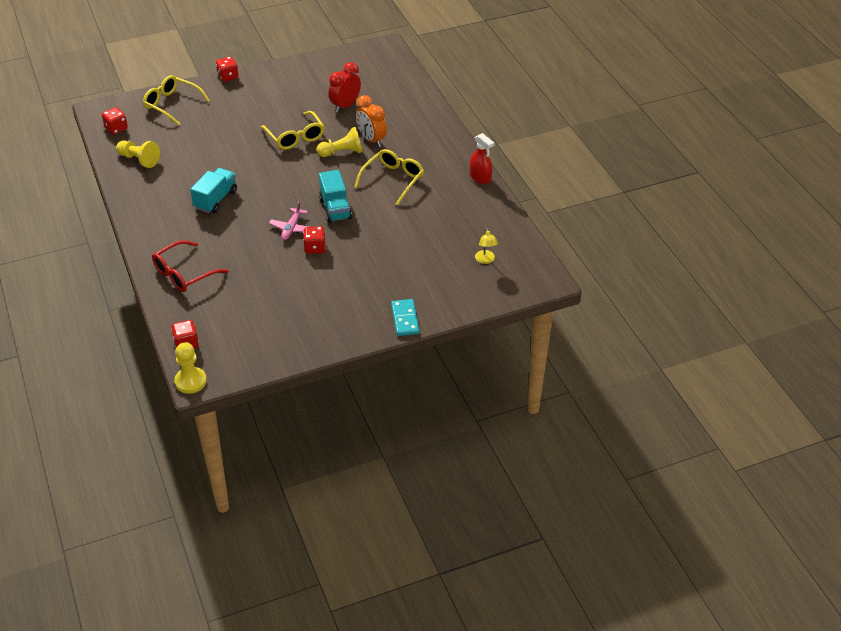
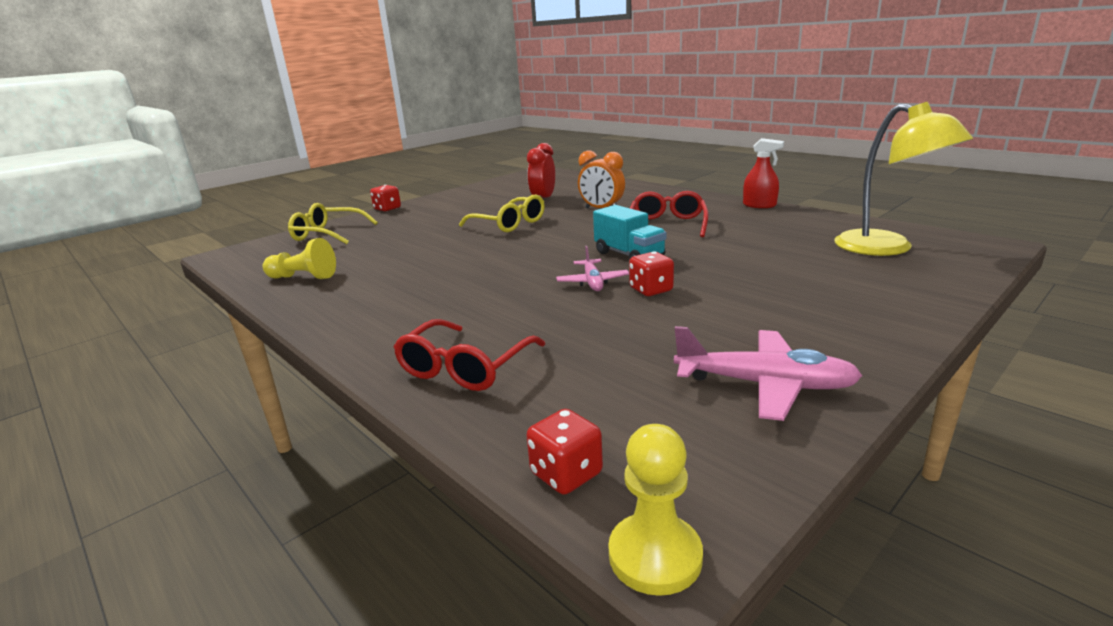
camera: 20 degrees left, 20 degrees down
red dice [102,107,128,135] -> none
turquoise truck [190,168,237,213] -> none
yellow pawn [317,127,363,157] -> none
yellow glasses [354,149,424,205] -> red glasses [630,191,708,237]
turquoise domino [391,299,420,336] -> none
yellow lamp [475,228,498,264] -> yellow lamp [834,102,973,256], size x2.37
none -> pink plane [674,326,862,421]

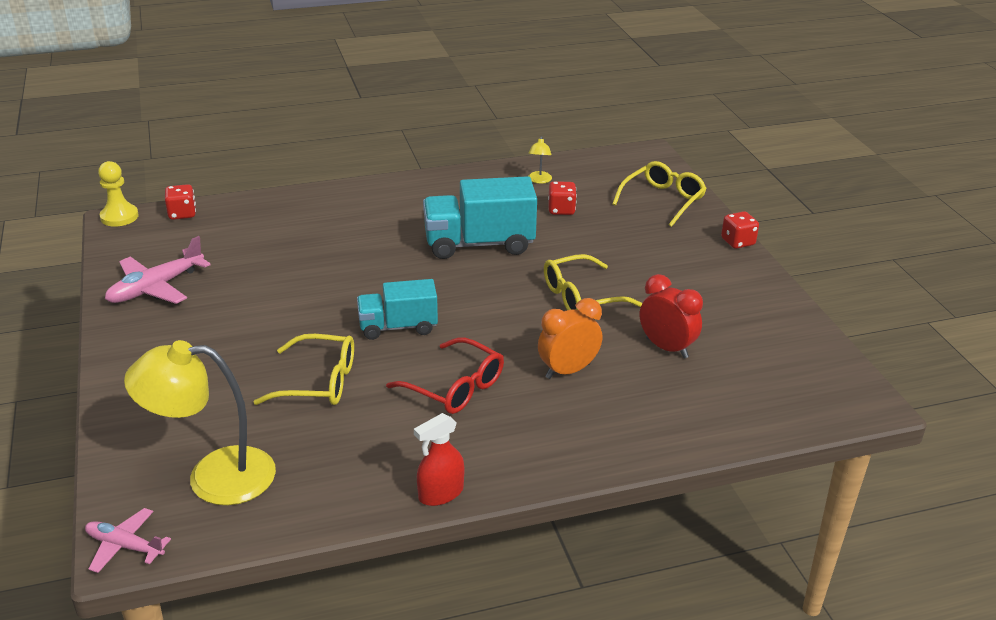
camera: 115 degrees right, 10 degrees up
yellow pawn [263,238,336,279] -> yellow lamp [528,136,552,184]
red glasses [394,319,545,391] -> none
pink plane [556,246,629,291] -> pink plane moved to [85,508,171,573]
red dice [629,251,674,296] -> red dice moved to [548,181,577,215]
none -> yellow glasses [254,334,354,405]
none -> turquoise truck [423,176,537,259]

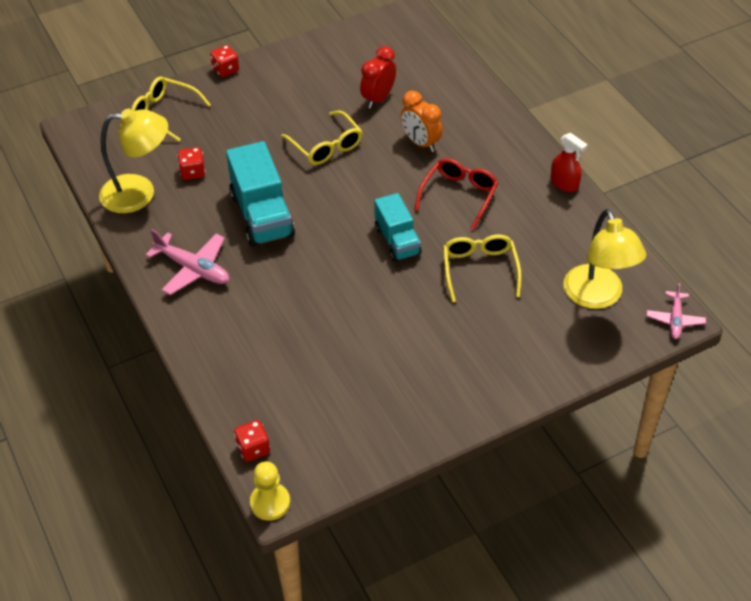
camera: 100 degrees left, 15 degrees up
pink plane [105,236,211,304] -> pink plane moved to [146,229,229,295]
yellow lamp [528,136,552,184] -> yellow lamp [99,109,168,213], size x2.37

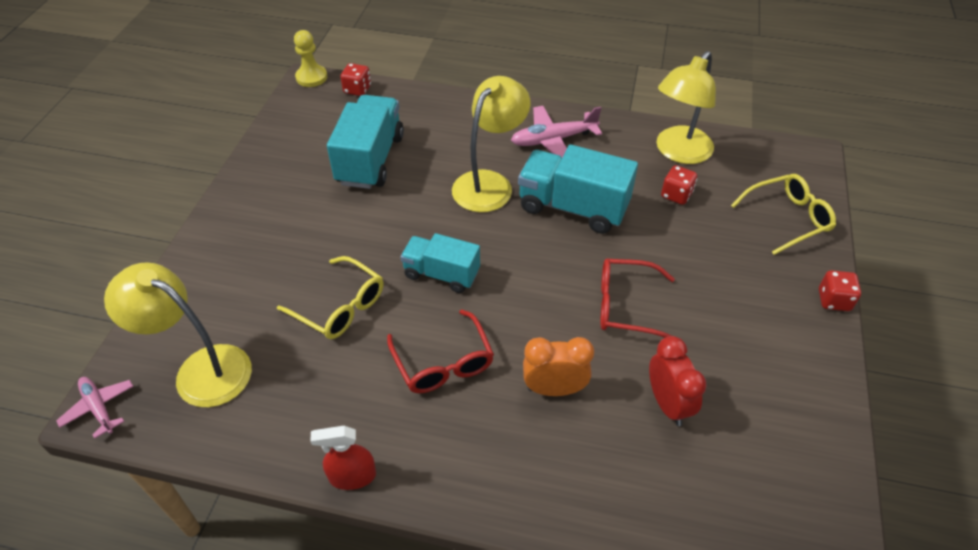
camera: 130 degrees right, 0 degrees up
yellow glasses [281,111,363,165] -> red glasses [600,259,675,338]
none -> turquoise truck [327,95,404,189]
none -> yellow lamp [452,76,531,212]

